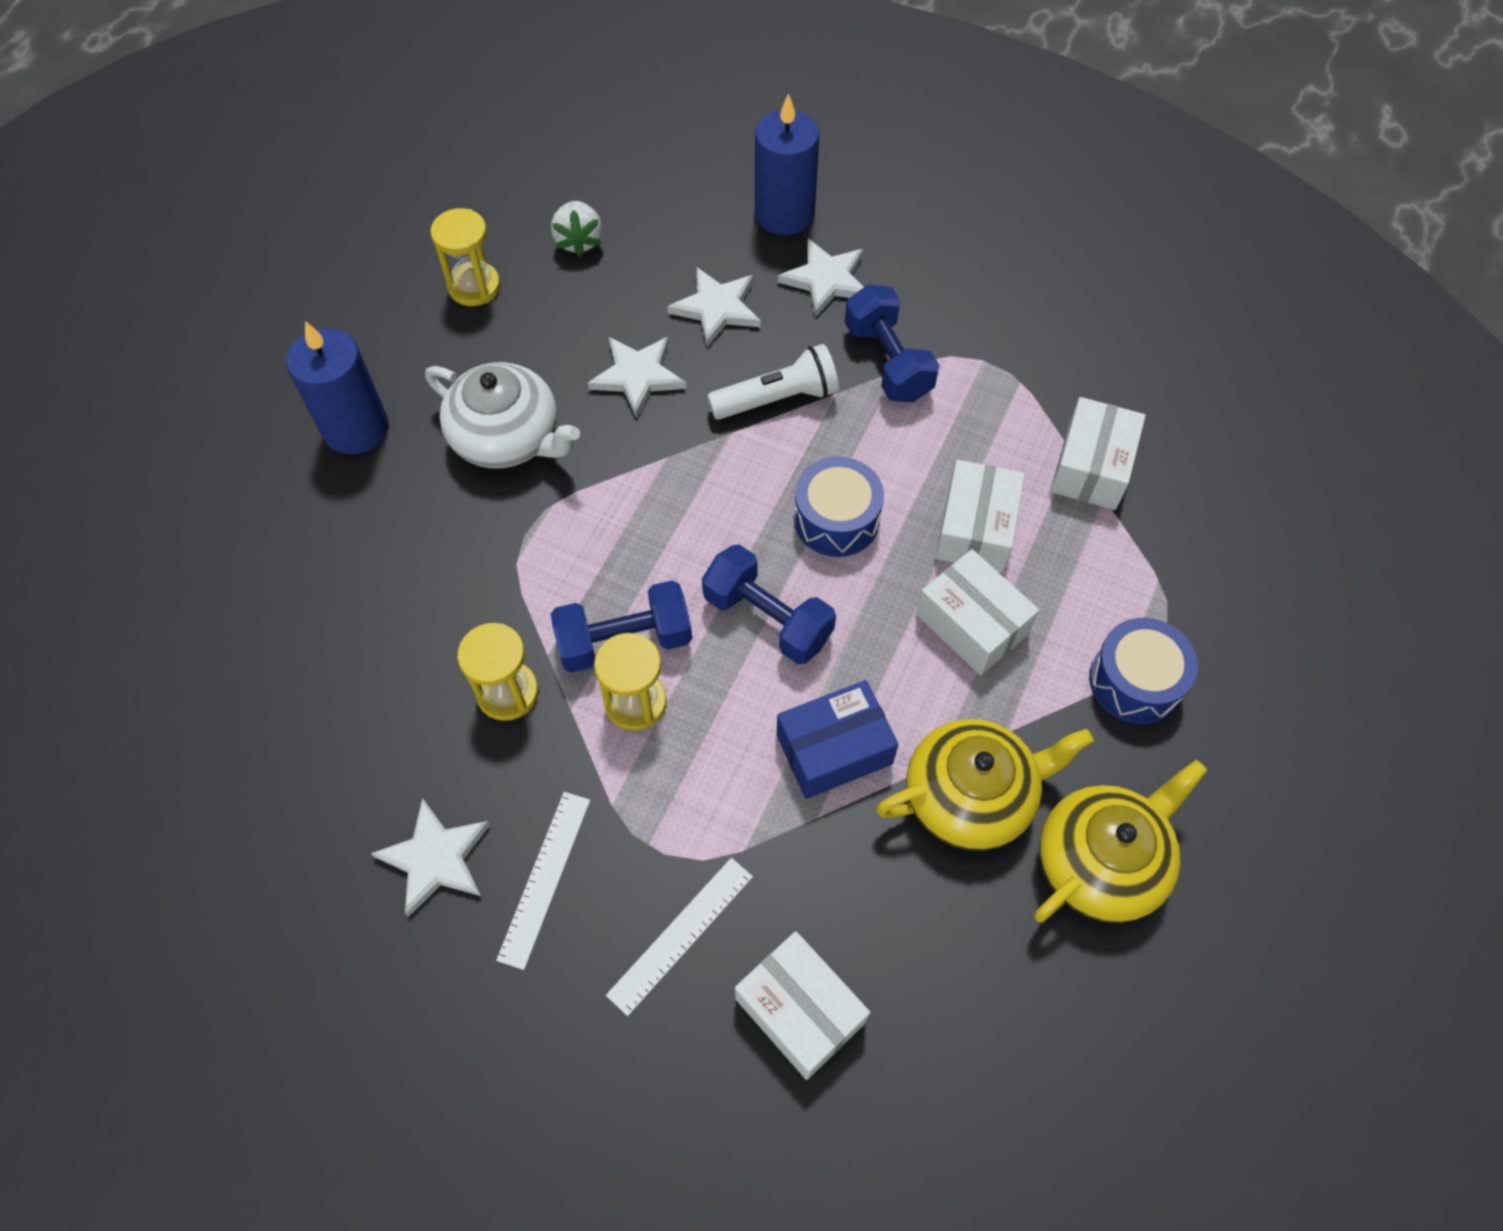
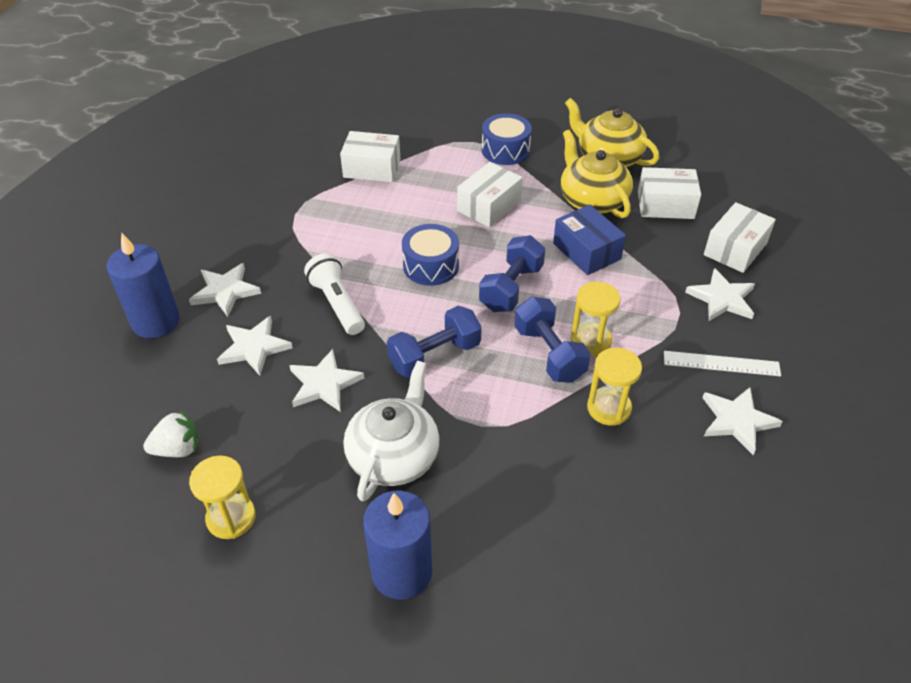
camera: 100 degrees left, 15 degrees down
white ruler [606,858,753,1016] -> white star [685,268,755,321]
blue dumbbell [845,284,939,402] -> blue dumbbell moved to [387,306,482,378]
white box [935,460,1025,573] -> white box moved to [638,167,701,219]

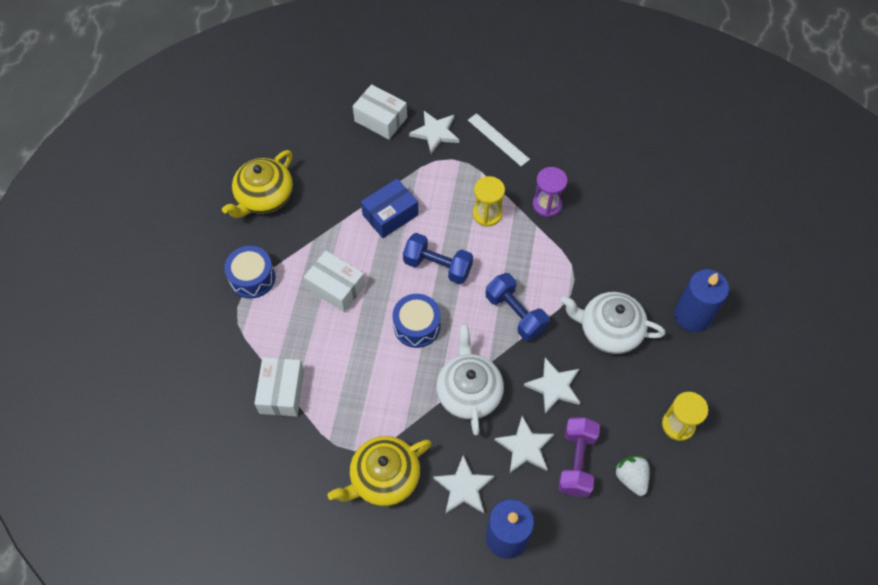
camera: 95 degrees left, 15 degrees up
white flashlight [304,253,365,335] -> white teapot [436,324,504,435]
blue dumbbell [514,296,591,383] -> none
yellow teapot [561,130,633,218] -> yellow teapot moved to [327,436,431,506]
yellow hourglass [587,348,642,425] -> purple hourglass [533,167,568,217]
white box [638,167,701,219] -> none
white ruler [664,351,781,376] -> white ruler turned 45 degrees counterclockwise [468,113,530,166]
white star [702,387,783,455] -> none
none -> purple dumbbell [558,417,600,497]

